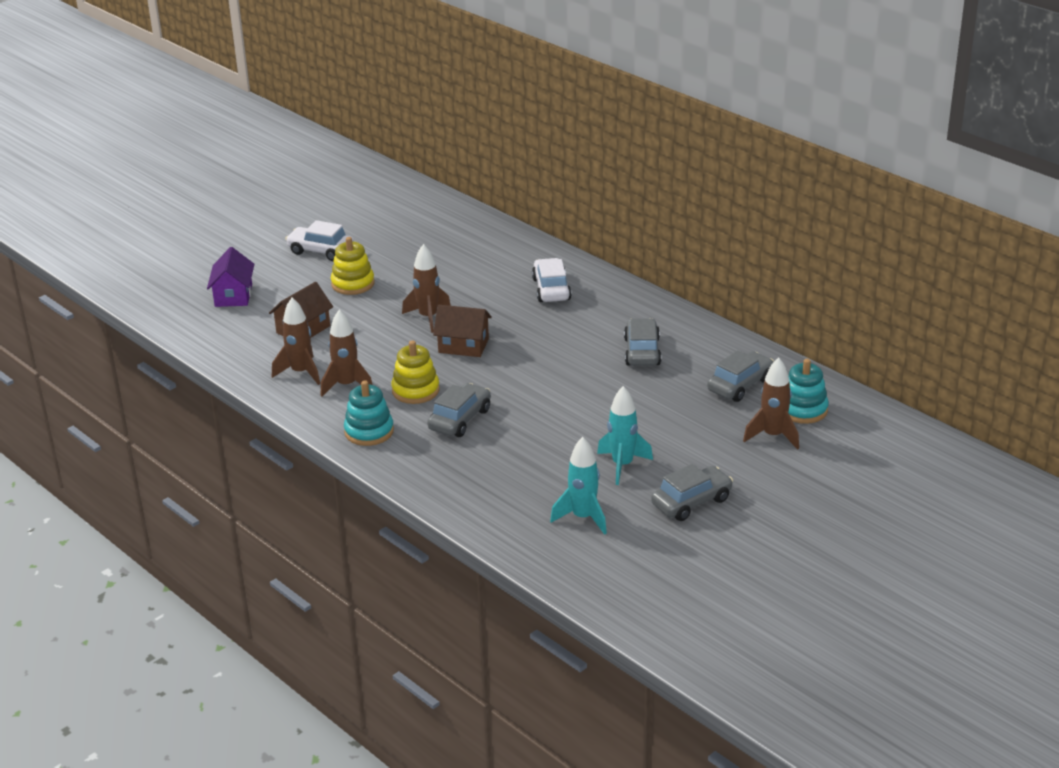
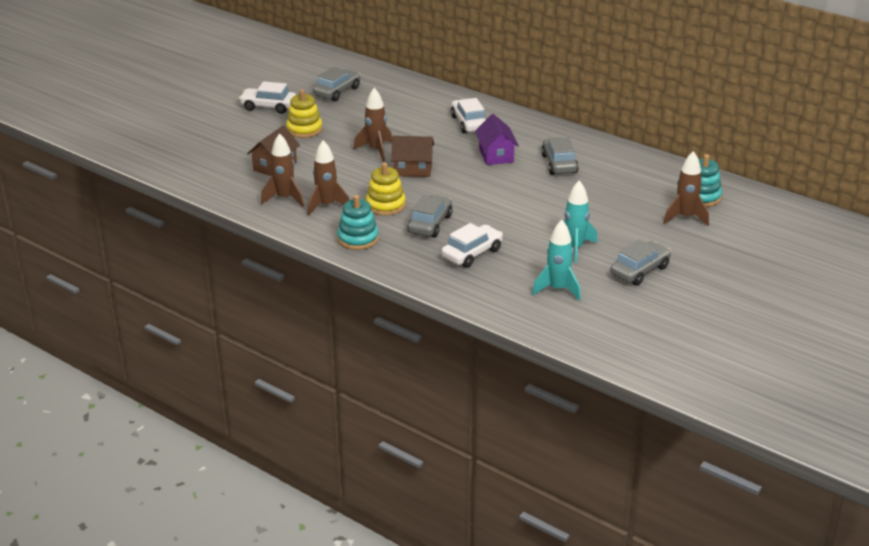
camera: 10 degrees left, 0 degrees up
purple house [207,247,254,307] -> purple house moved to [475,114,519,165]
grey car [707,350,774,402] -> grey car moved to [313,67,360,101]
none -> white car [441,223,503,268]

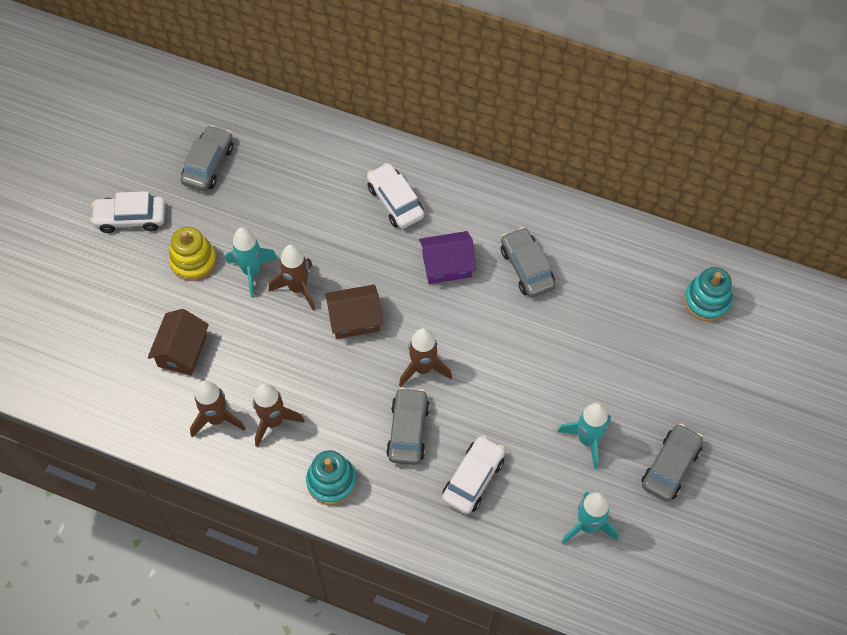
camera: 15 degrees left, 30 degrees up
yellow stacking toy [366,162,406,216] -> none
purple house [475,114,519,165] -> purple house turned 75 degrees counterclockwise [419,231,476,284]
brown rocket [663,151,709,226] -> brown rocket moved to [399,328,452,387]
none -> turquoise rocket [226,227,277,298]

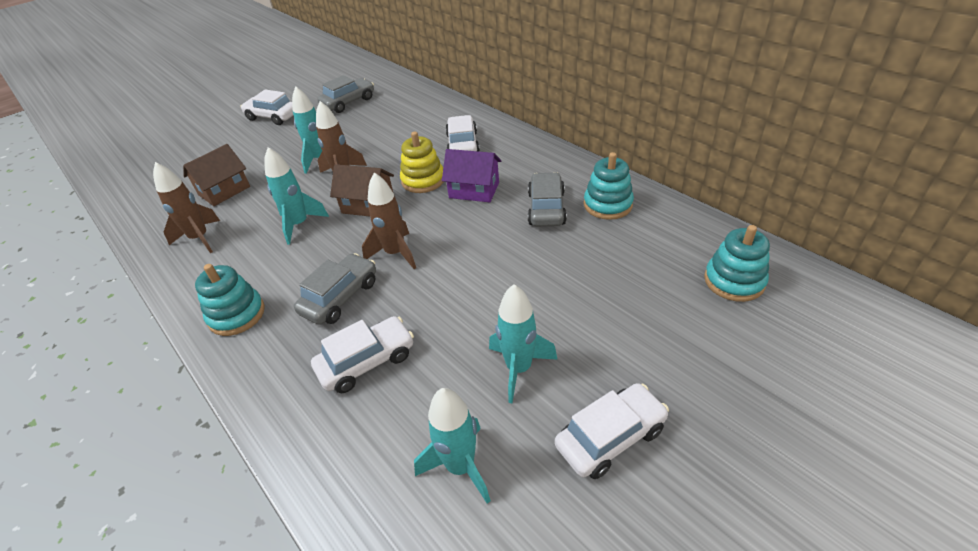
camera: 30 degrees right, 20 degrees down
yellow stacking toy [169,227,216,281] -> yellow stacking toy moved to [400,132,443,193]
brown rocket [253,383,304,447] -> none
grey car [642,424,703,502] -> white car [555,383,669,479]
none -> turquoise rocket [264,147,329,245]
none -> turquoise stacking toy [584,152,634,220]

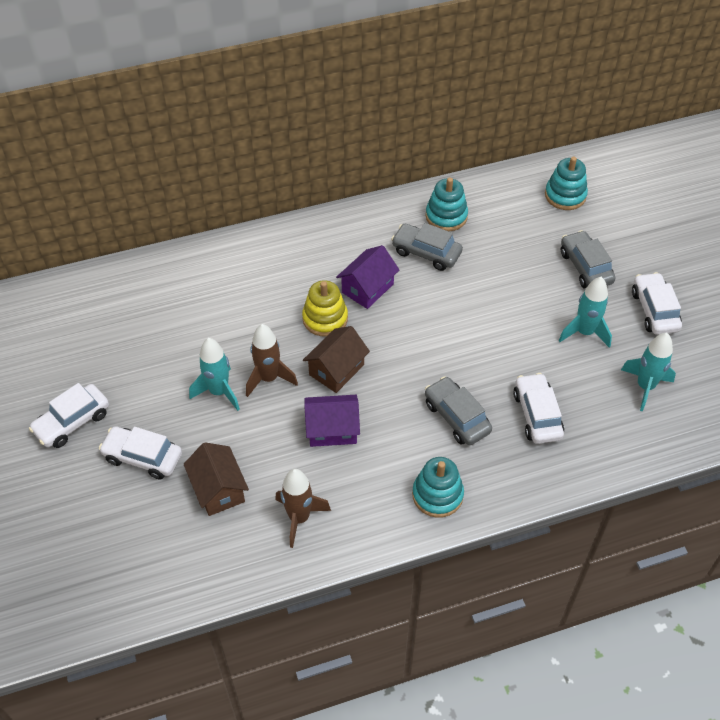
camera: 70 degrees left, 10 degrees up
turquoise rocket [264,147,329,245] -> purple house [304,395,360,447]
grey car [317,75,374,113] -> grey car moved to [561,230,616,289]
brown rocket [362,172,416,269] -> none
white car [446,115,480,152] -> white car moved to [99,427,182,480]

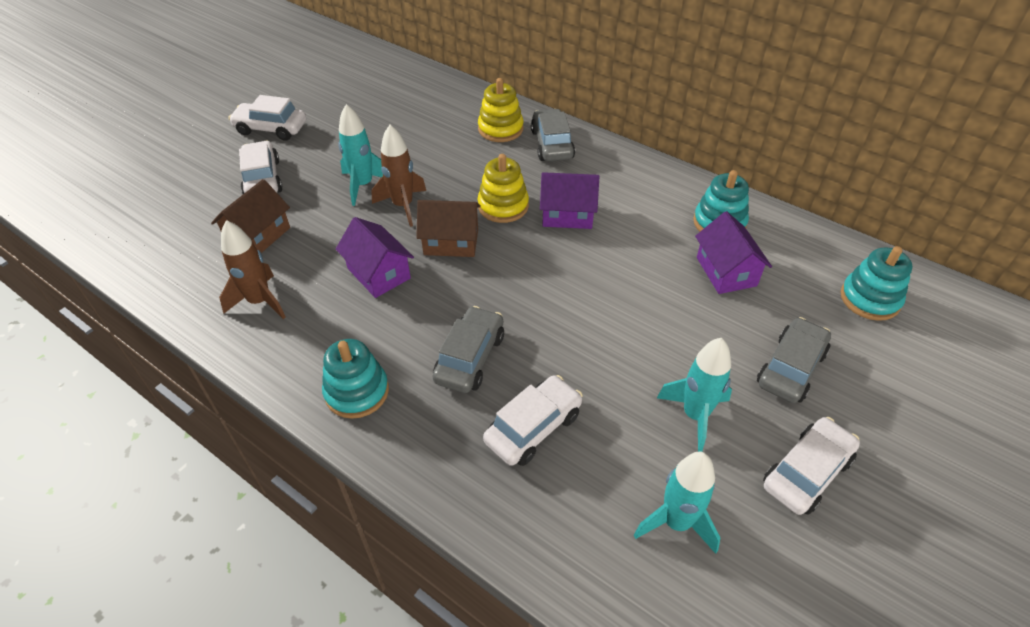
camera: 55 degrees right, 5 degrees down
grey car [391,223,463,271] -> grey car moved to [531,109,575,161]
none -> yellow stacking toy [478,78,523,142]
none -> purple house [695,211,772,294]

